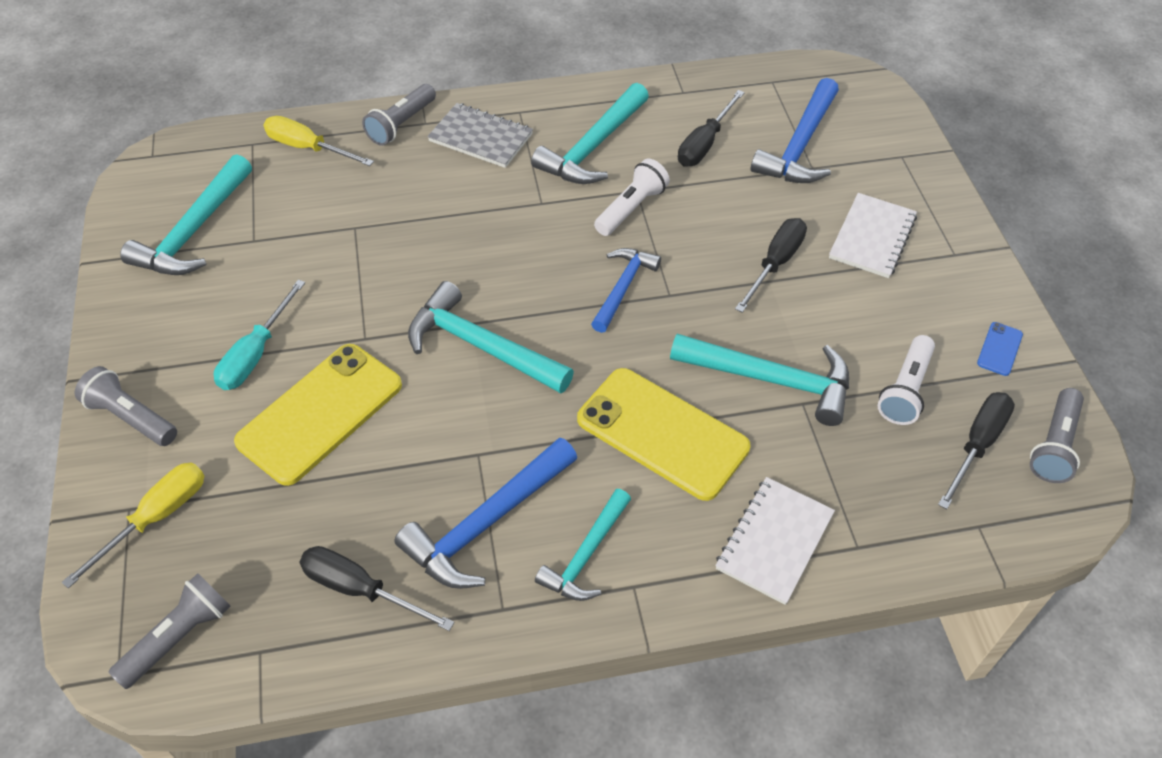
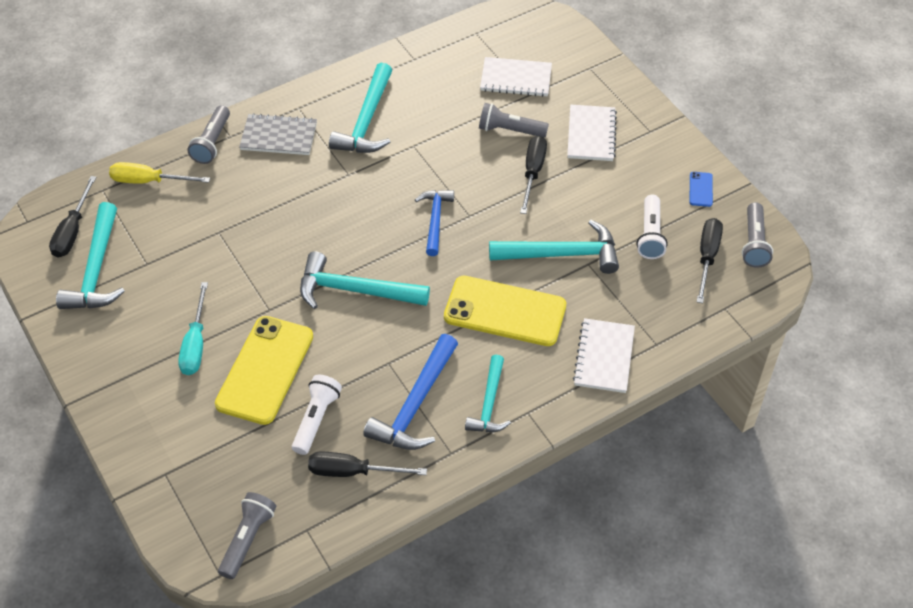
camera: 20 degrees left, 0 degrees up
yellow screwdriver [62,463,204,588] -> none
grey flashlight [75,366,177,446] -> grey flashlight moved to [479,103,549,138]
white flashlight [594,159,670,236] -> white flashlight moved to [292,375,342,455]
black screwdriver [678,90,745,167] -> black screwdriver moved to [49,176,96,258]
blue hammer [751,78,839,183] -> white notebook [480,57,552,97]

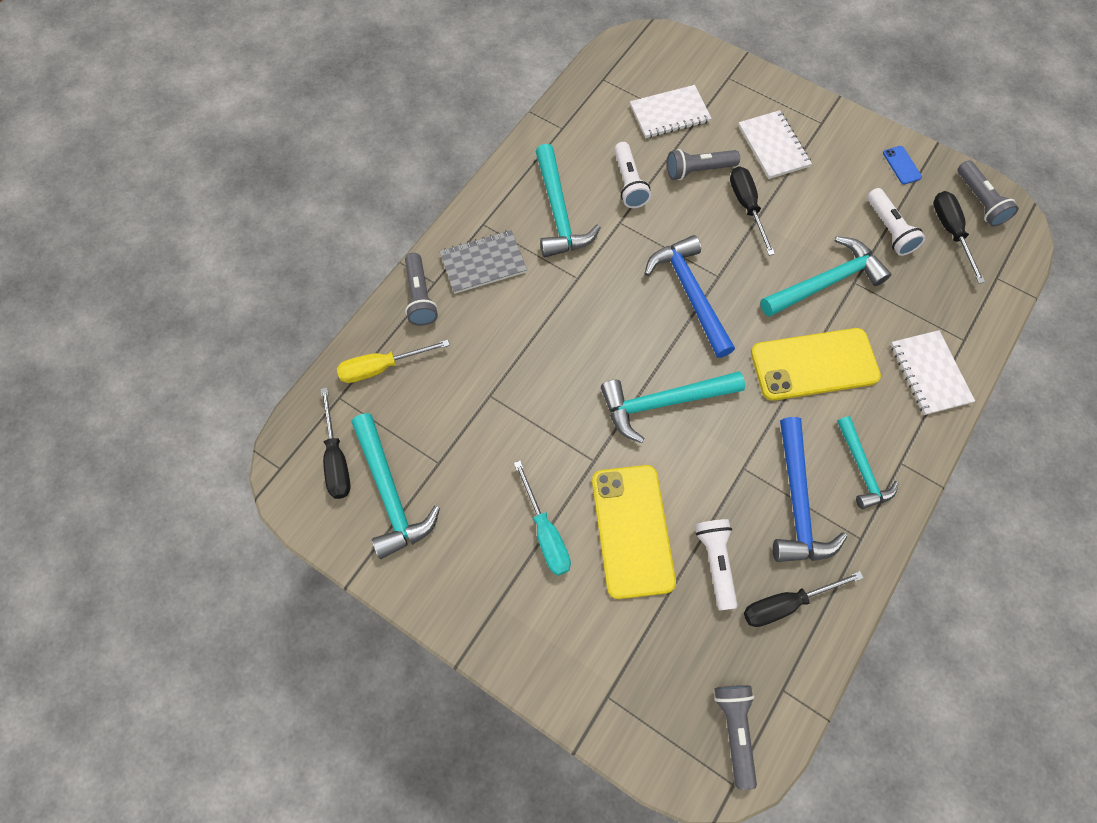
camera: 25 degrees left, 15 degrees up
blue hammer [415,190,454,256] -> blue hammer [644,235,735,358], size x1.55
none -> white flashlight [614,142,651,208]

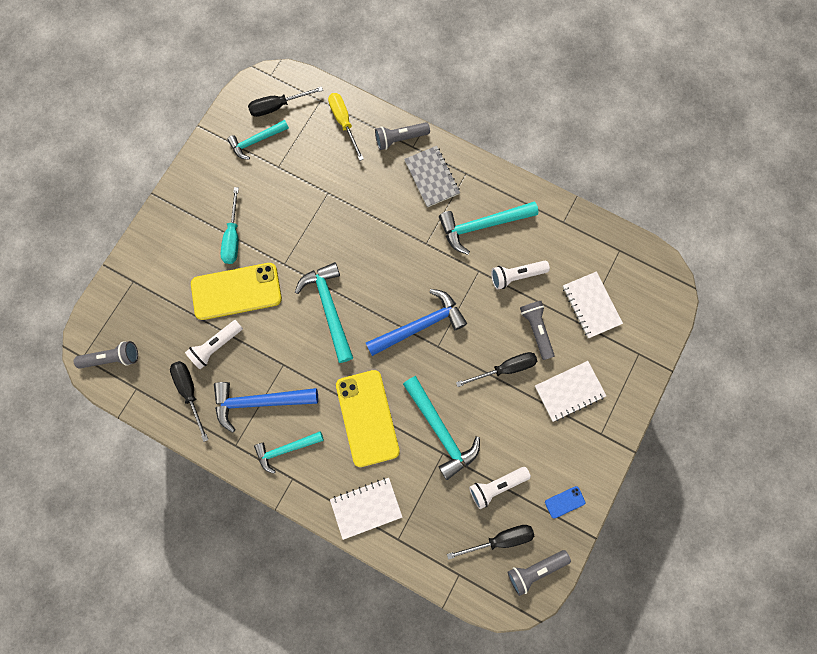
camera: 85 degrees right, 10 degrees up
turquoise hammer [351,413,440,559] -> turquoise hammer [227,120,289,160], size x0.65
turquoise screwdriver [514,461,571,576] -> turquoise screwdriver turned 60 degrees counterclockwise [221,187,239,264]
white flashlight [695,519,738,611] -> white flashlight turned 150 degrees clockwise [185,320,243,369]

